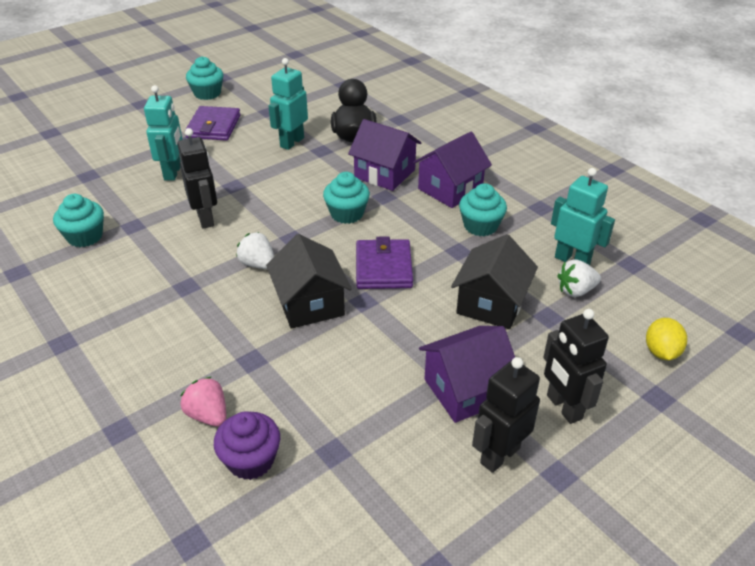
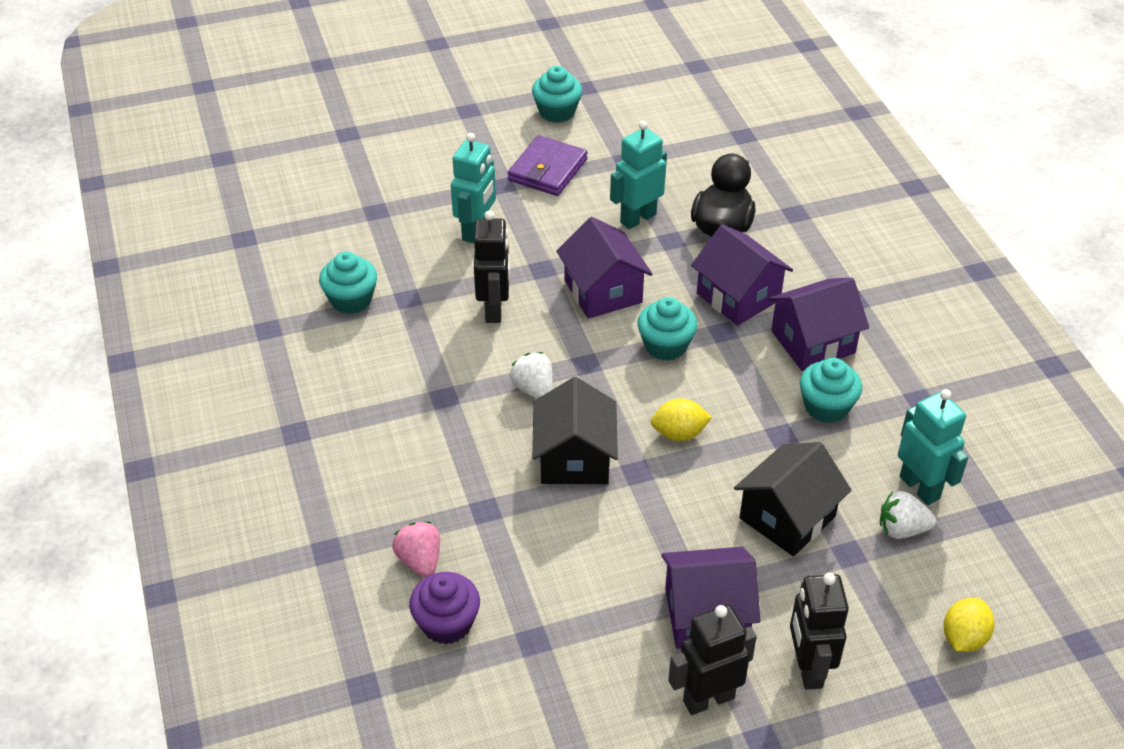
camera: 20 degrees right, 5 degrees up
purple wallet [356,236,413,289] -> yellow lemon [651,398,712,441]
none -> purple house [556,217,652,319]

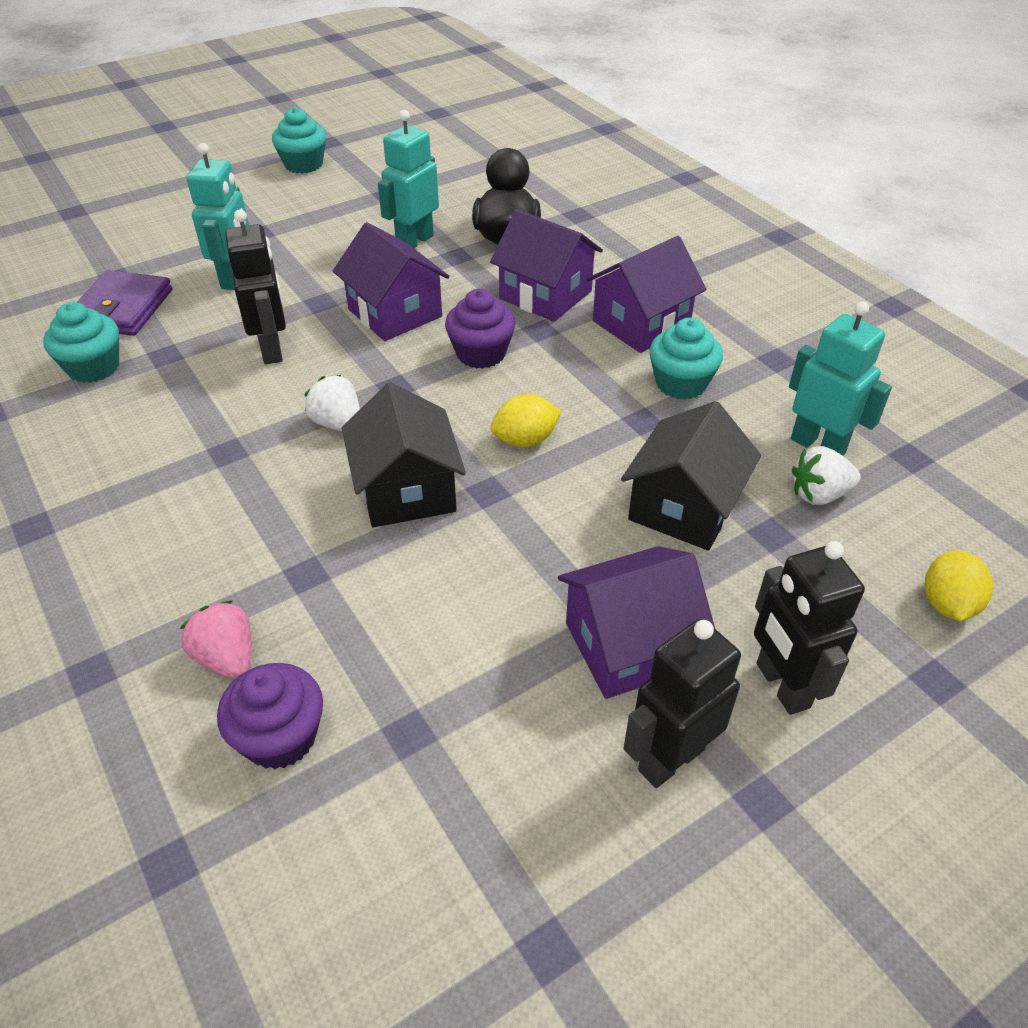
camera: 15 degrees left, 0 degrees up
purple wallet [508,135,588,196] -> purple wallet moved to [77,270,172,336]
turquoise cupcake [637,297,697,361] -> purple cupcake [445,289,515,369]

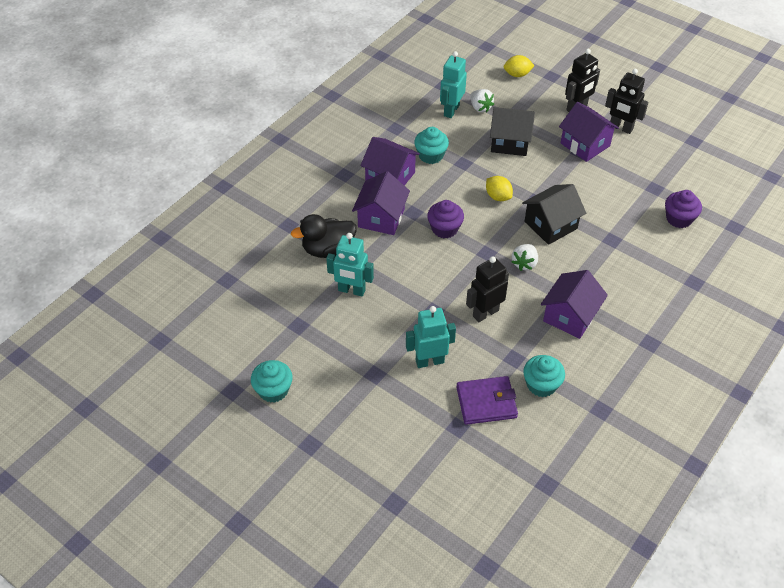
camera: 110 degrees left, 5 degrees up
pink strawberry [180,600,251,679] -> none
purple house [333,222,450,341] -> purple house moved to [541,270,608,339]

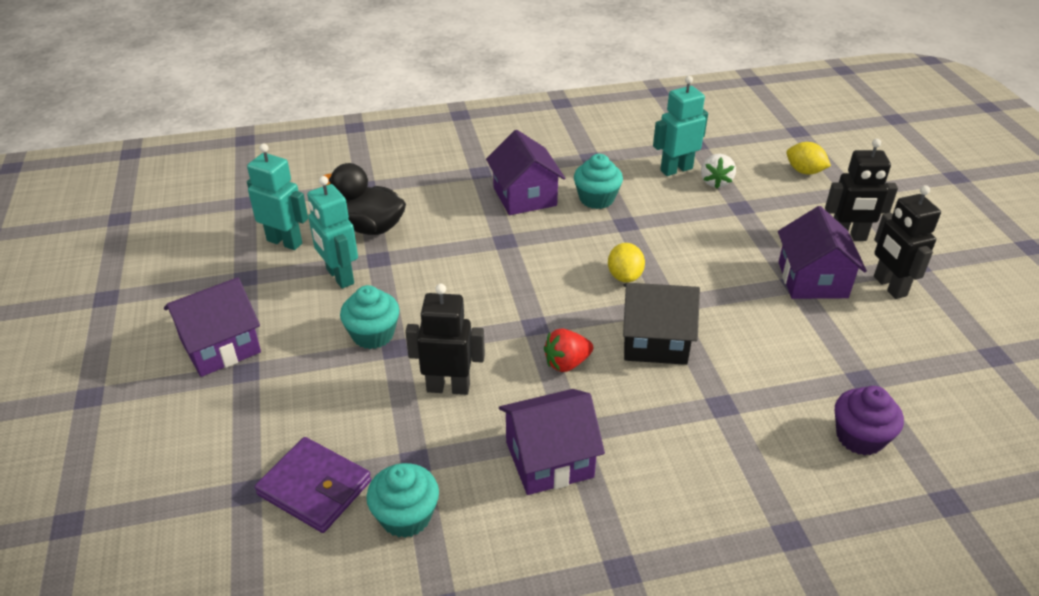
camera: 40 degrees right, 10 degrees down
turquoise cupcake [251,360,293,403] -> turquoise cupcake moved to [340,285,400,349]
purple house [352,171,410,235] -> purple house moved to [164,277,261,377]
turquoise robot [406,306,456,368] -> turquoise robot moved to [247,143,308,250]
purple cupcake [427,200,464,239] -> none
black house [490,107,535,156] -> none
white strawberry [512,244,538,271] -> red strawberry [544,328,593,372]

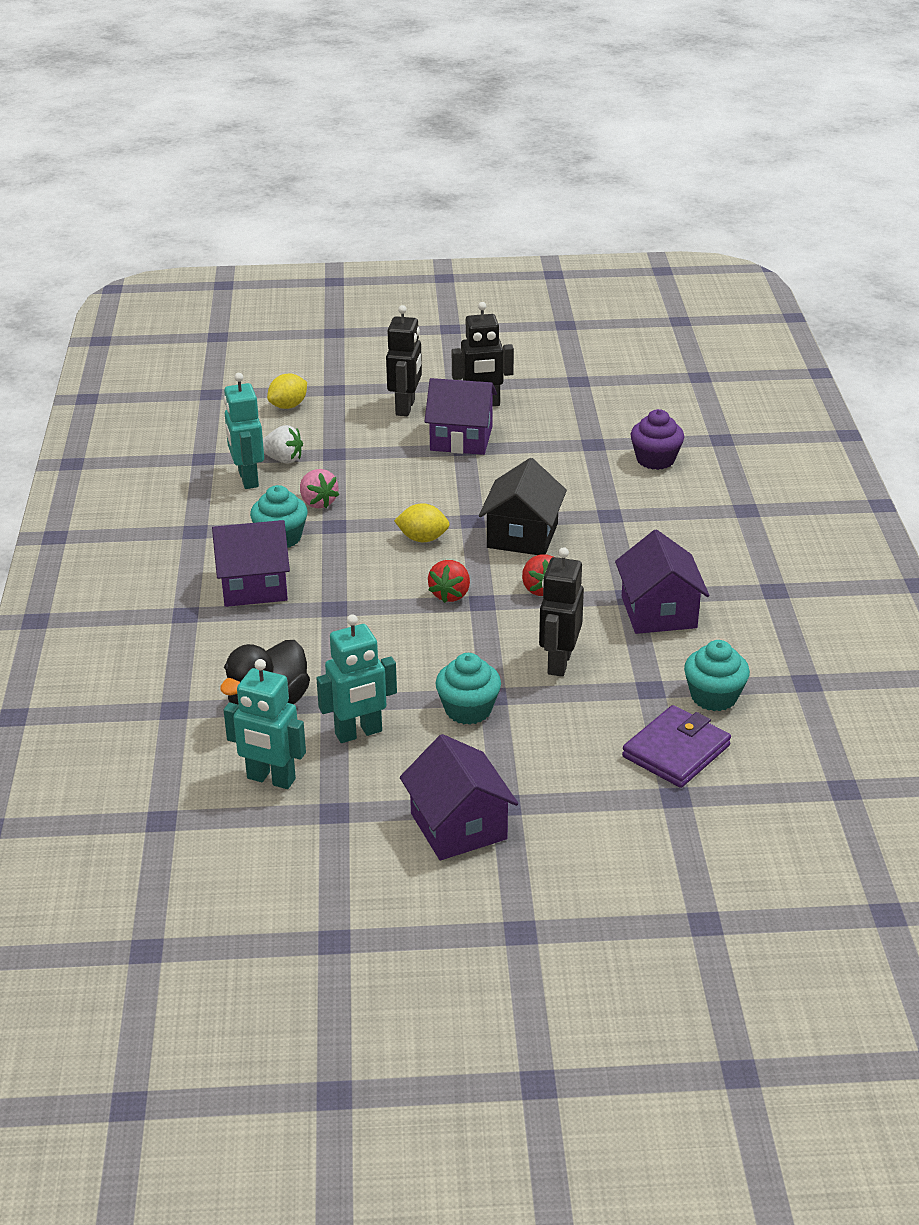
camera: 80 degrees left, 5 degrees down
turquoise robot [247,143,308,250] -> turquoise robot turned 105 degrees counterclockwise [224,659,306,789]
none -> pink strawberry [300,469,339,508]
none -> red strawberry [428,560,470,603]

